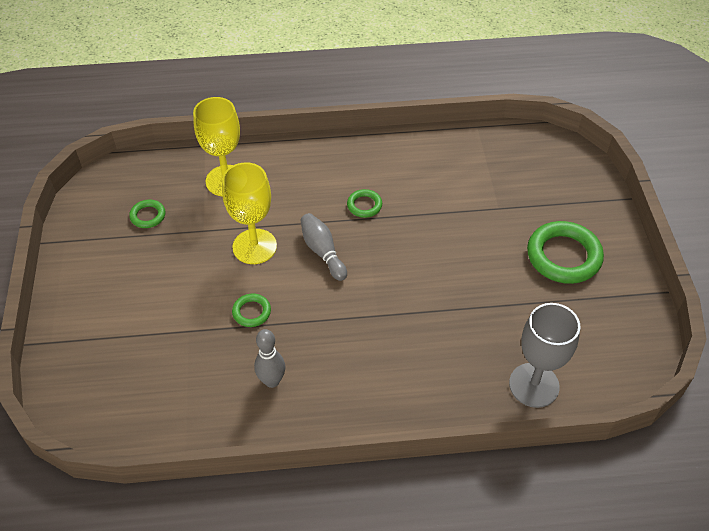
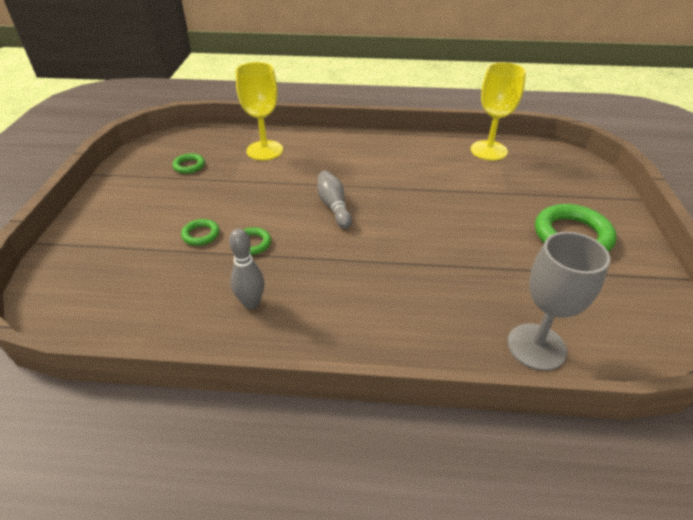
camera: 10 degrees right, 10 degrees down
yellow goblet [222,162,277,264] -> yellow goblet moved to [470,62,526,160]
green ring [347,189,382,218] -> green ring moved to [181,219,220,246]

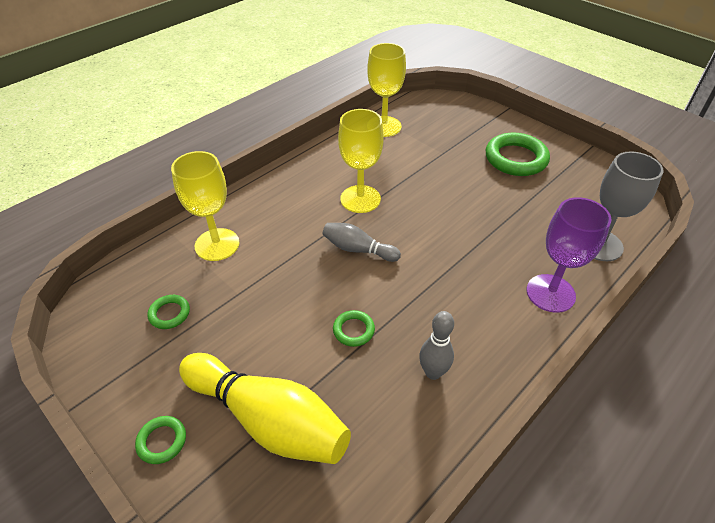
camera: 50 degrees left, 5 degrees up
green ring [181,219,220,246] -> green ring moved to [135,416,186,464]
none -> yellow bowling pin [179,353,351,464]
none -> yellow goblet [338,109,384,213]
none -> purple goblet [527,197,612,313]

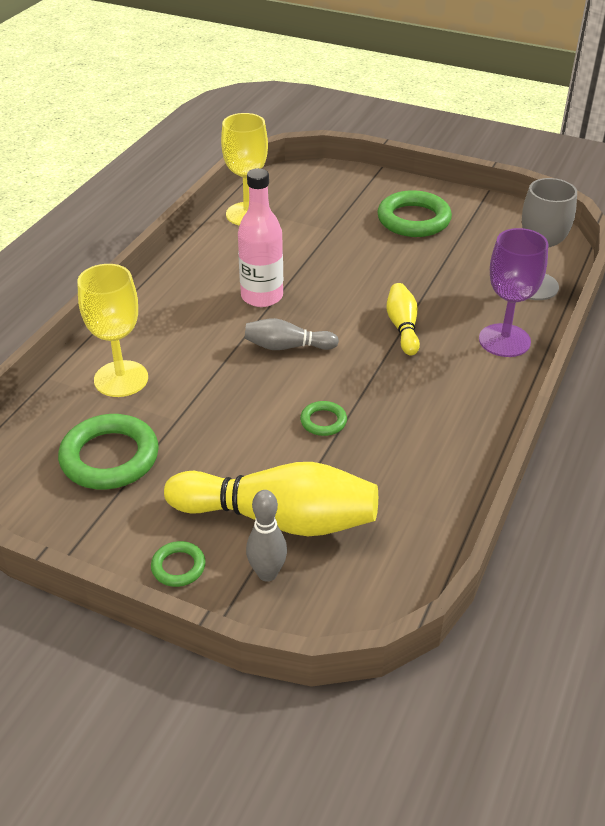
camera: 20 degrees left, 5 degrees down
green ring [147,295,190,329] -> green ring [58,414,159,490], size x2.02
yellow goblet [338,109,384,213] -> pink bottle [238,168,283,307]
grey bowling pin [419,311,454,380] -> grey bowling pin moved to [246,490,287,581]
none -> yellow bowling pin [387,283,420,355]

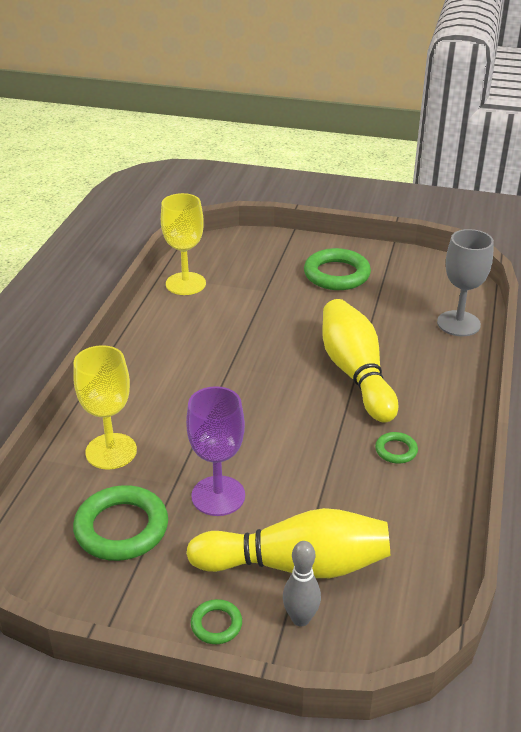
camera: 10 degrees left, 5 degrees down
pink bottle [238,168,283,307] -> none
grey bowling pin [244,318,339,350] -> none
green ring [300,401,347,436] -> green ring moved to [375,432,418,464]
yellow bowling pin [387,283,420,355] -> yellow bowling pin [322,299,398,422], size x1.90
purple goblet [479,228,548,357] -> purple goblet moved to [186,386,245,516]

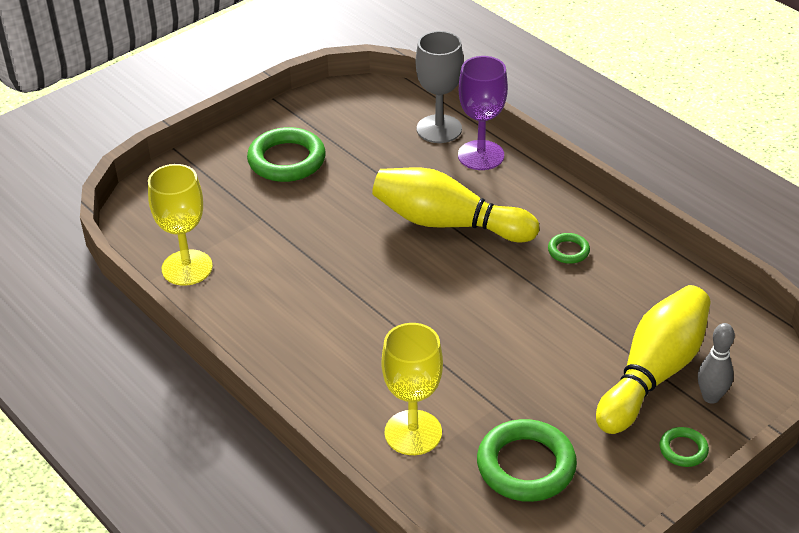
camera: 55 degrees left, 5 degrees up
purple goblet [186,386,245,516] -> purple goblet moved to [458,56,508,170]

